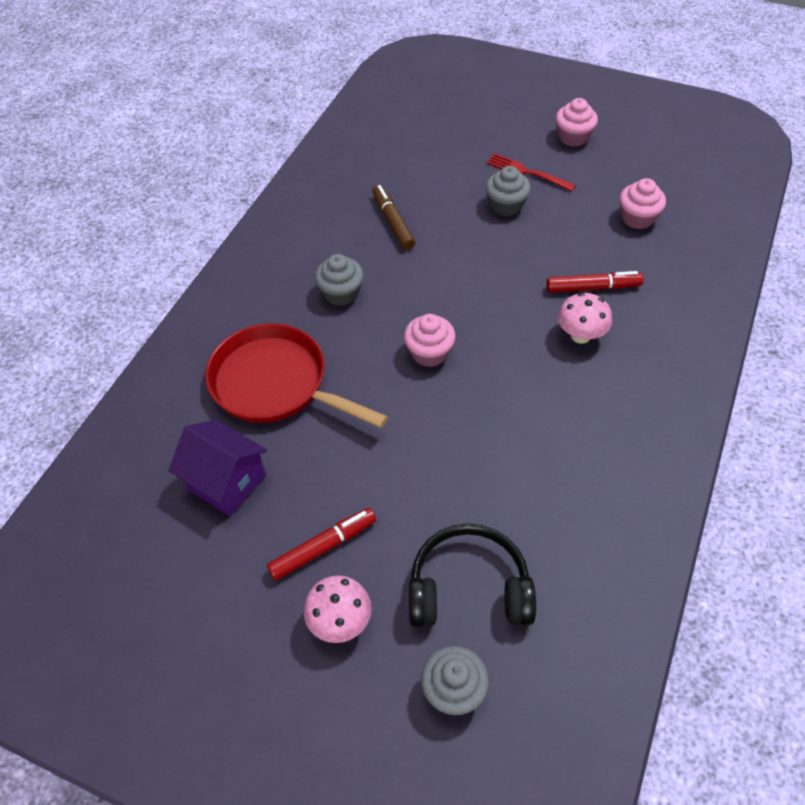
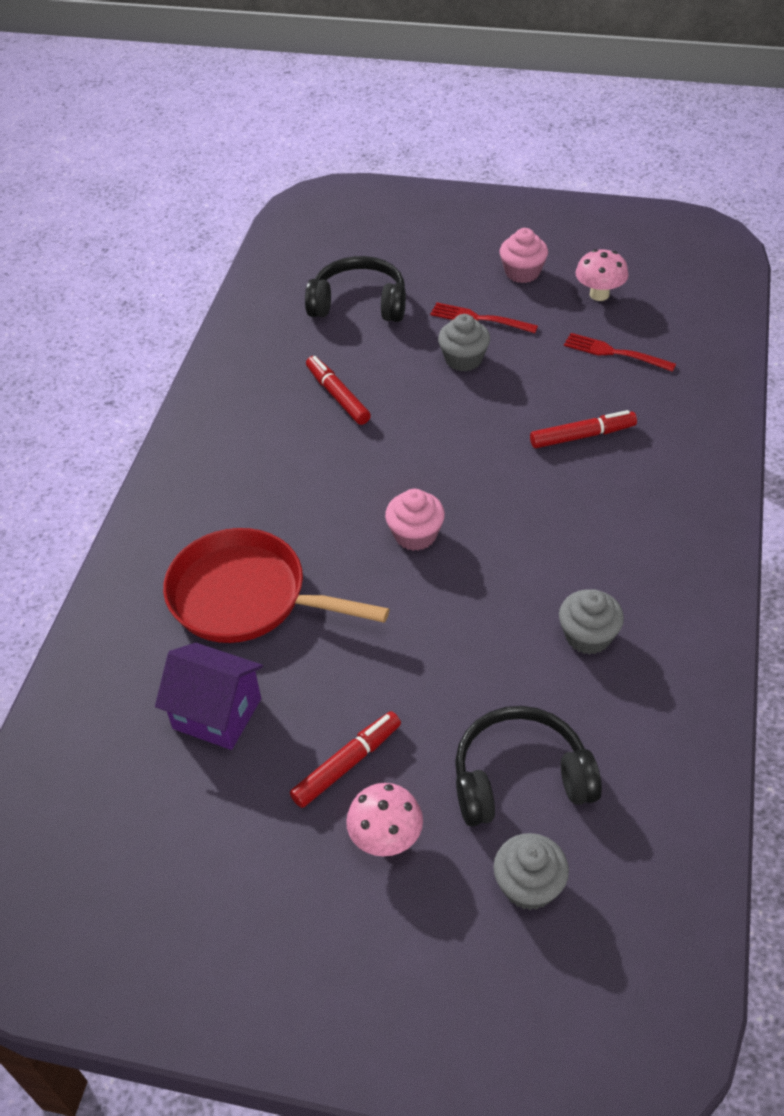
camera: 10 degrees left, 5 degrees down
grey cupcake [315,254,363,306] -> grey cupcake moved to [559,589,624,655]
brown marker [372,185,415,250] -> red marker [306,356,371,425]
pink mushroom [557,293,612,344] -> pink mushroom moved to [576,249,629,301]
pink cupcake [620,178,666,229] -> red fork [564,333,676,372]
none -> black headphones [305,256,406,322]

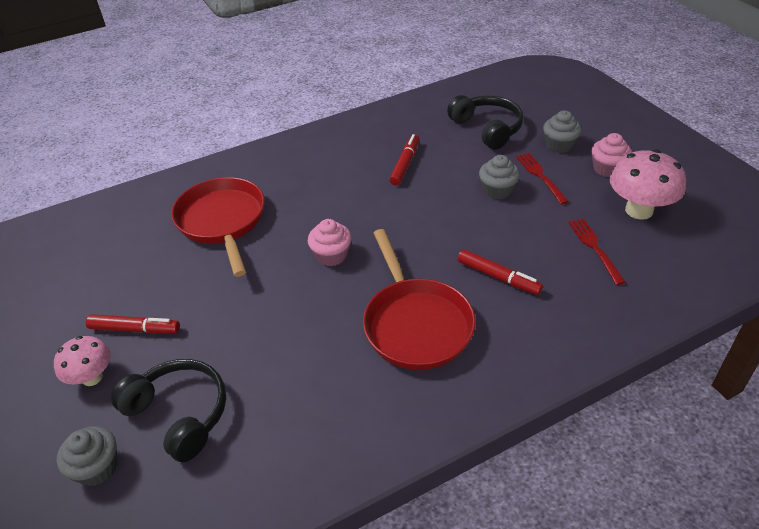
camera: 50 degrees right, 5 degrees down
purple house [155,643,263,750] -> none
grey cupcake [559,589,624,655] -> grey cupcake moved to [543,110,582,153]
pink mushroom [576,249,629,301] -> pink mushroom [610,149,686,220], size x1.59
none -> red pan [363,229,476,370]

